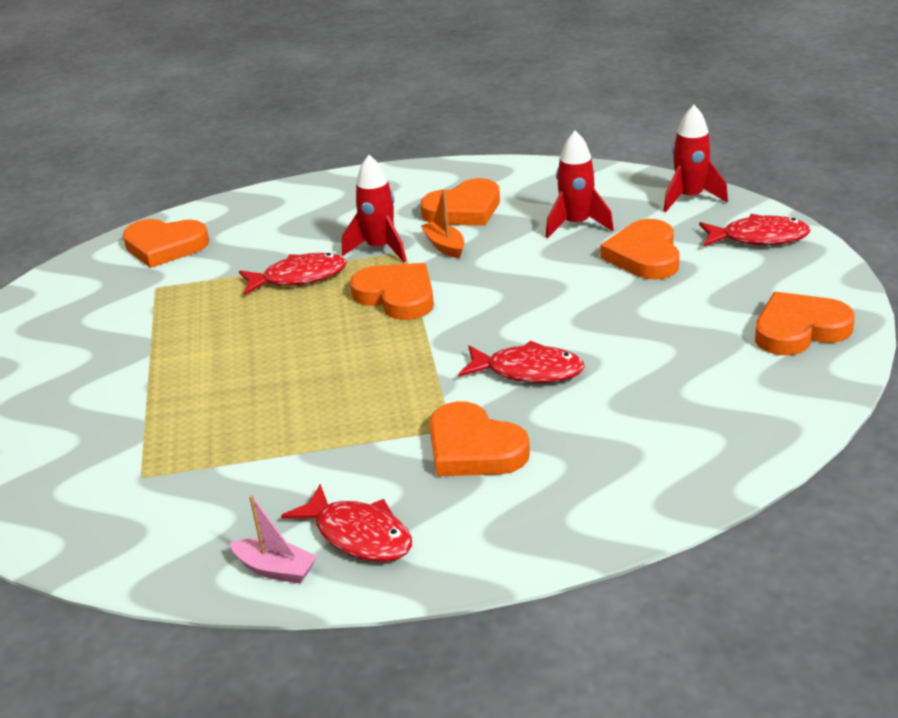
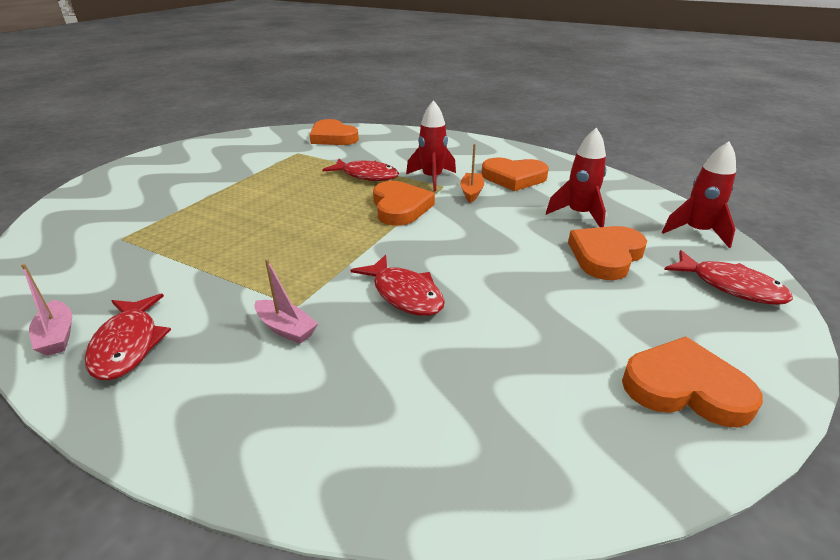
camera: 35 degrees right, 0 degrees up
orange heart [429,401,530,476] -> pink boat [254,259,318,344]

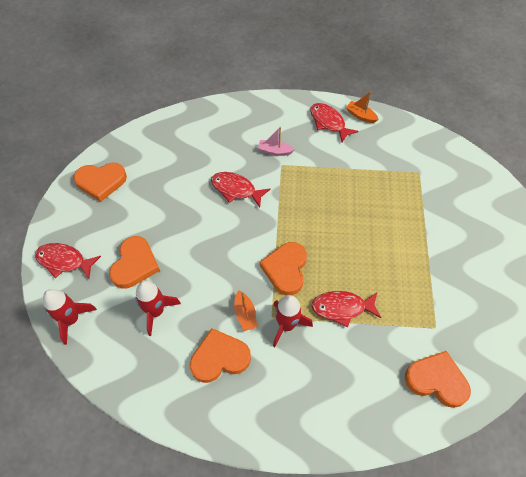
camera: 155 degrees right, 25 degrees up
pink boat [21,264,72,356] -> orange boat [346,91,379,123]
orange heart [373,181,435,226] -> orange heart turned 45 degrees clockwise [260,242,307,296]

